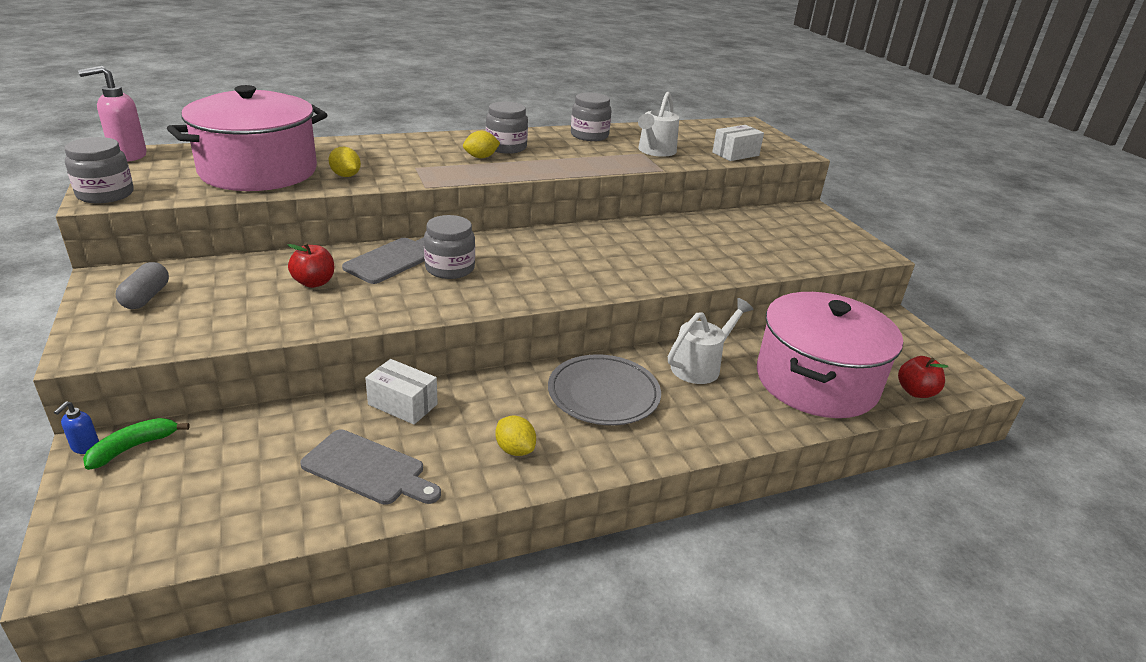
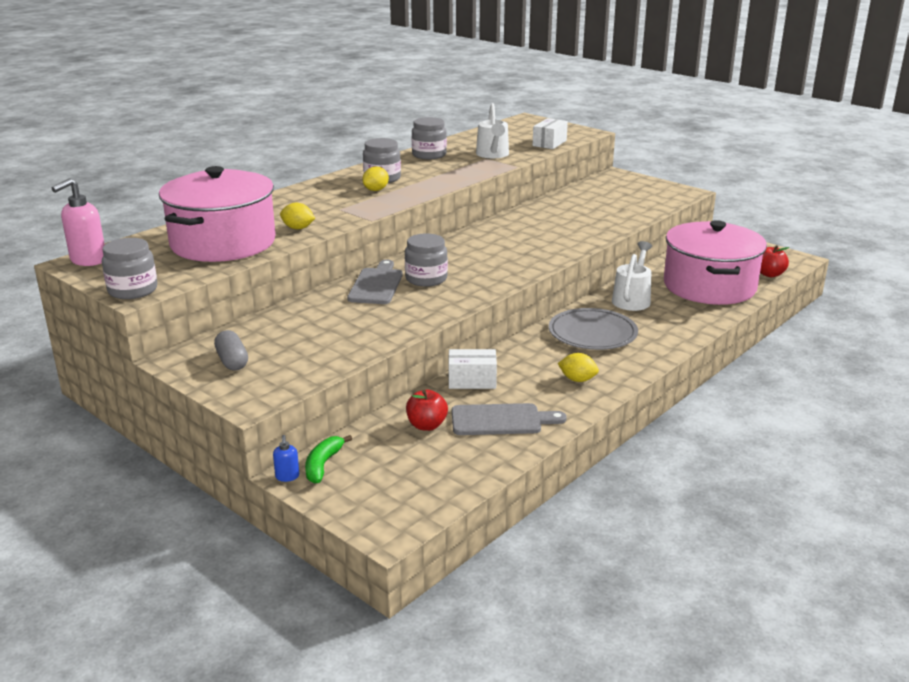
camera: 25 degrees left, 5 degrees down
red apple [287,243,334,288] -> red apple moved to [406,390,448,431]

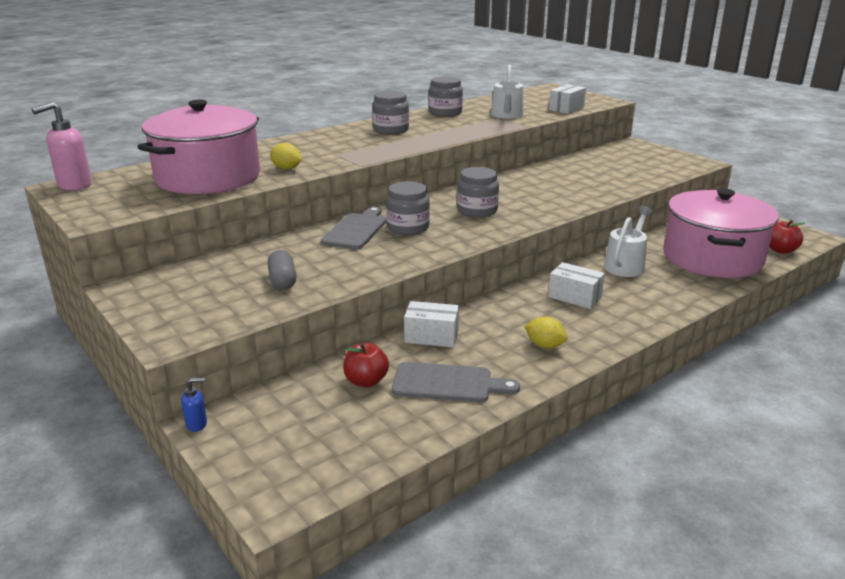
camera: 10 degrees right, 0 degrees up
grey jar [102,238,157,299] -> grey jar moved to [457,167,499,218]
grey capsule [214,330,248,370] -> grey capsule moved to [268,250,297,290]
blue soap dispenser [273,435,299,482] -> blue soap dispenser turned 105 degrees counterclockwise [181,378,207,432]
green banana [305,435,352,484] -> none
yellow lemon [362,166,389,191] -> none
grey plate [549,308,638,350] -> white box [548,262,605,309]

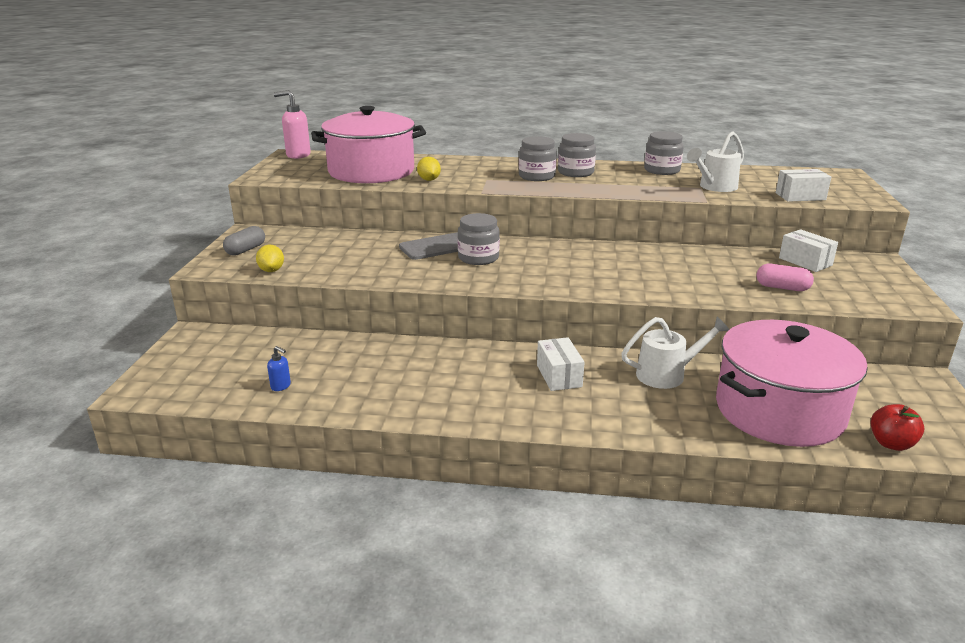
camera: 45 degrees right, 0 degrees up
blue soap dispenser [181,378,207,432] -> blue soap dispenser moved to [267,346,291,391]
grey capsule [268,250,297,290] -> grey capsule moved to [223,226,265,256]
red apple [343,343,389,387] -> none
grey cutting board [392,362,520,402] -> none
white box [404,301,459,347] -> white box moved to [779,229,838,272]
grey jar [457,167,499,218] -> grey jar moved to [519,136,557,181]
yellow lemon [525,317,568,349] -> yellow lemon moved to [256,245,284,272]
none -> pink capsule [756,264,814,291]

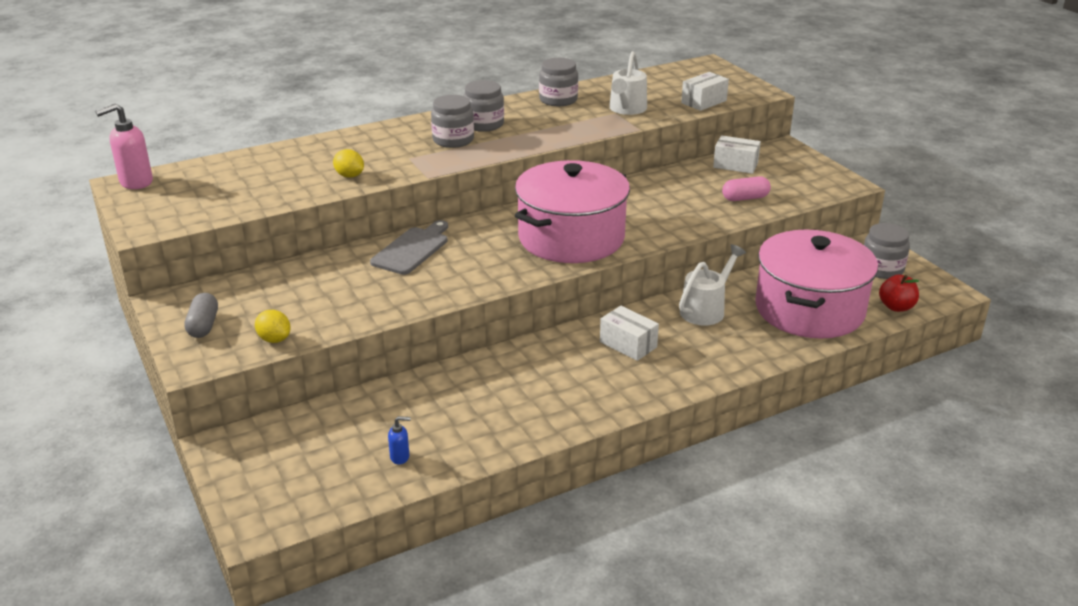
camera: 35 degrees left, 5 degrees up
pink pot [311,106,426,183] -> pink pot moved to [515,160,630,263]
grey jar [458,213,500,265] -> grey jar moved to [864,223,910,279]

